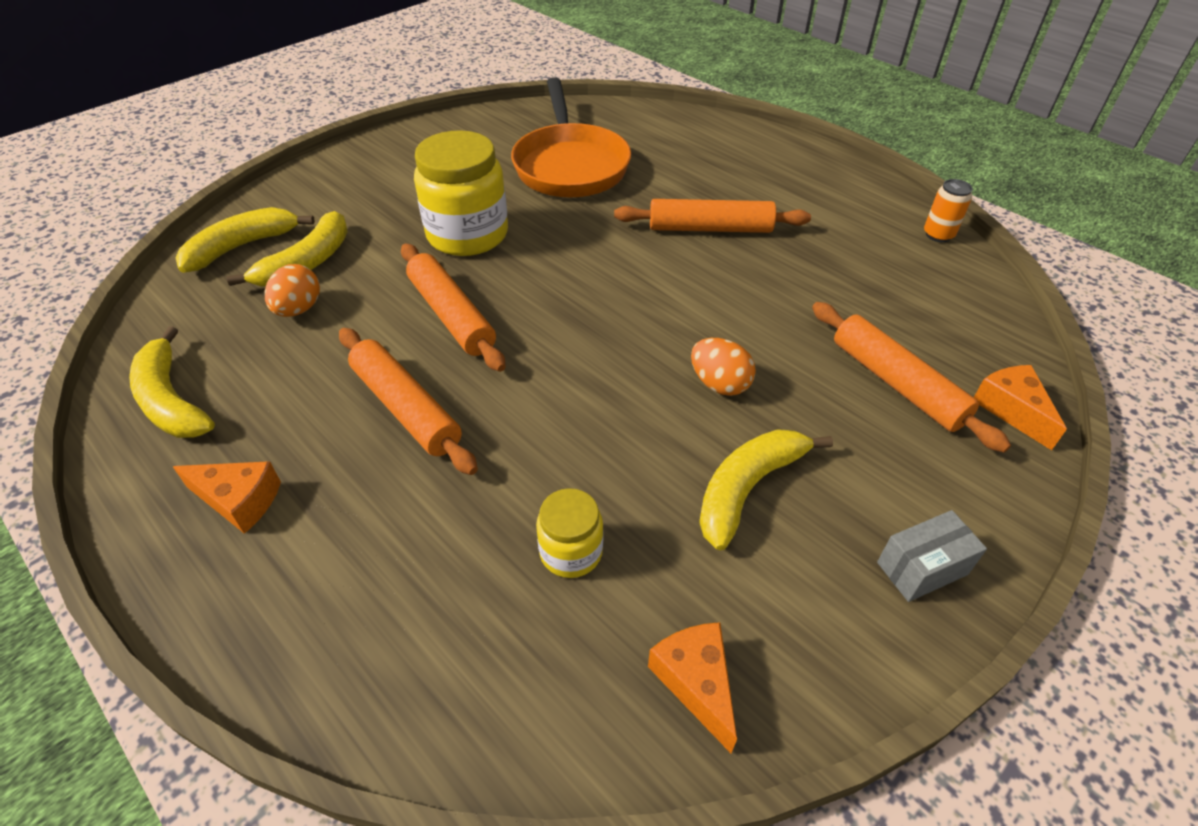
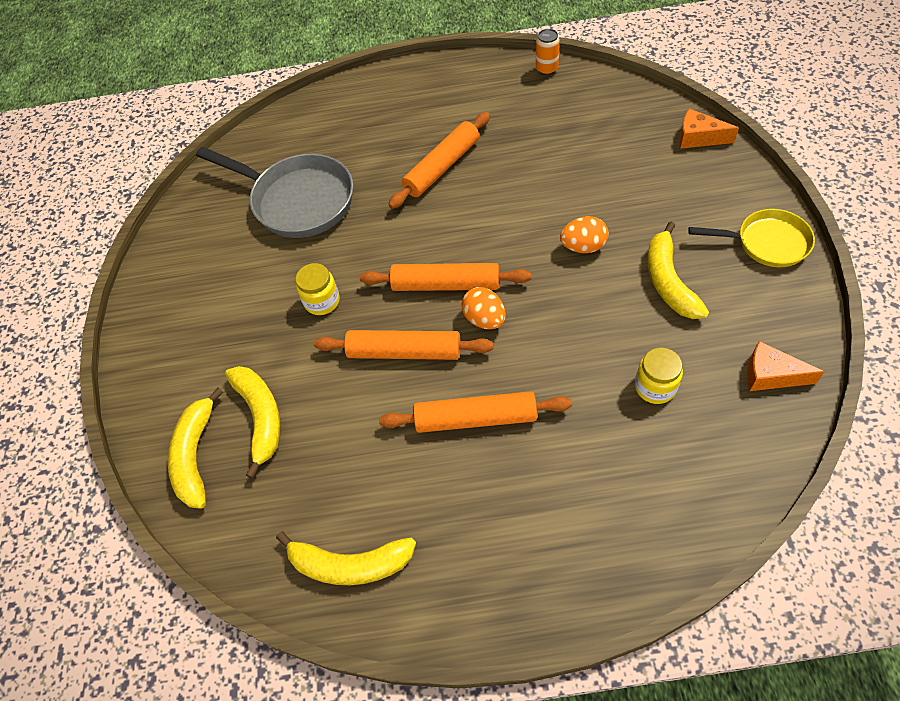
camera: 45 degrees left, 10 degrees up
orange cheese [173,461,281,534] -> none
orange egg [265,264,320,317] -> orange egg moved to [461,287,506,329]
yellow jar [414,130,508,256] -> yellow jar [295,263,340,315], size x0.52
orange pan [511,77,631,198] -> grey pan [196,147,353,238]
orange rolling pin [812,302,1011,453] -> orange rolling pin moved to [360,263,531,291]
grey box [877,510,987,602] -> yellow pan [688,209,815,267]

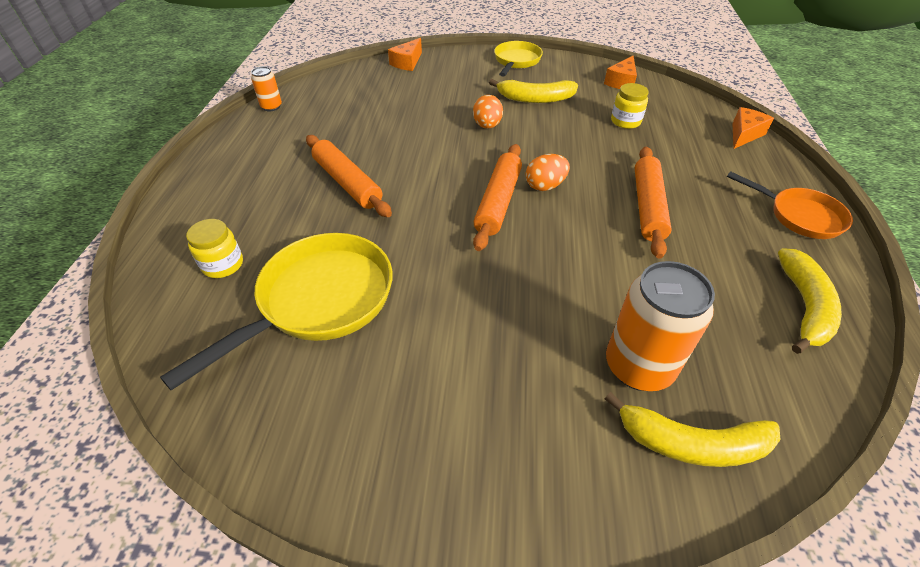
camera: 85 degrees left, 10 degrees down
grey pan [196,147,353,238] -> yellow pan [160,233,393,390]
yellow banana [225,366,281,479] -> orange can [606,261,715,391]
yellow jar [295,263,340,315] -> yellow jar moved to [186,219,243,278]
orange rolling pin [314,330,493,360] -> none
none -> orange pan [727,171,853,239]
none -> orange cheese [732,107,774,149]

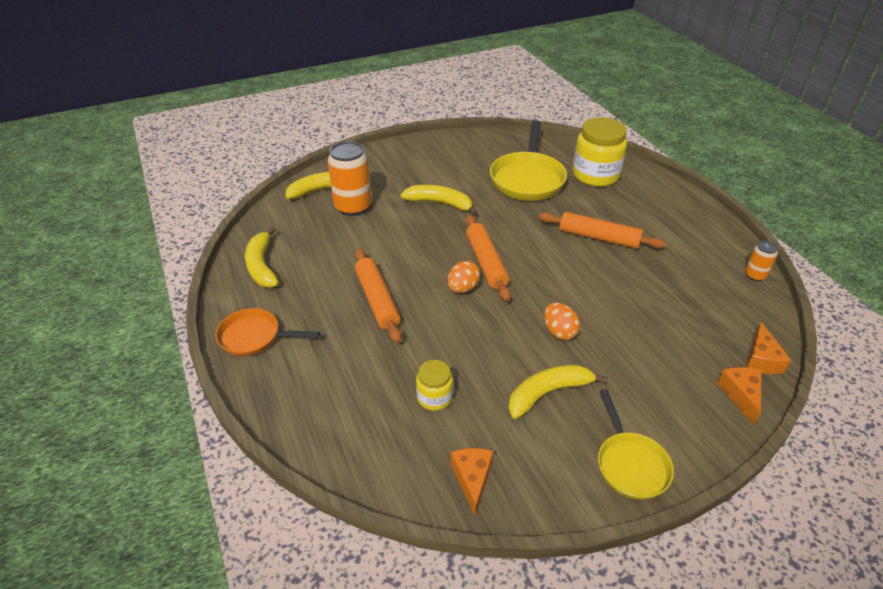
camera: 150 degrees right, 5 degrees down
yellow jar [186,219,243,278] -> yellow jar [573,117,627,187], size x1.92
orange cheese [732,107,774,149] -> orange cheese moved to [746,322,791,374]
none -> yellow banana [400,185,478,215]

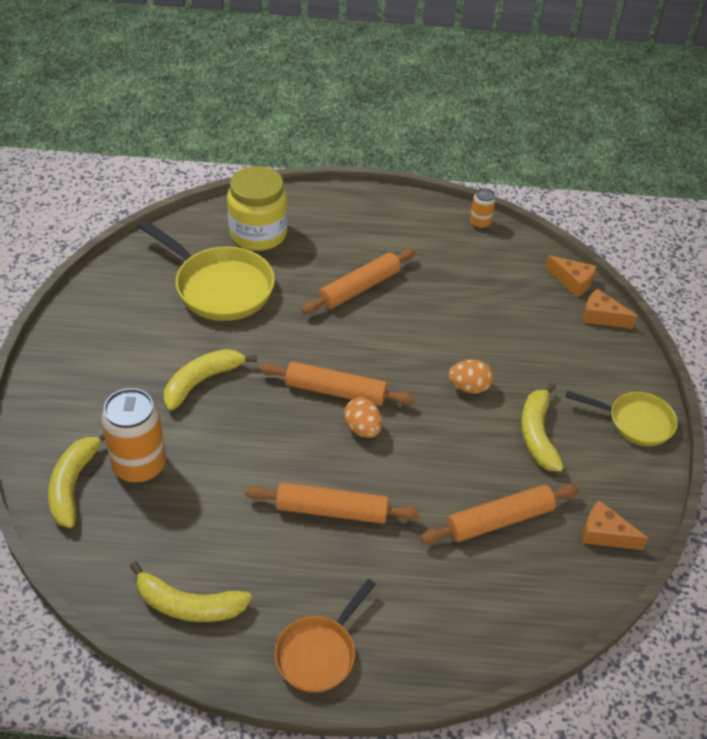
camera: 65 degrees left, 5 degrees up
yellow jar [416,360,453,410] -> orange rolling pin [420,484,579,544]

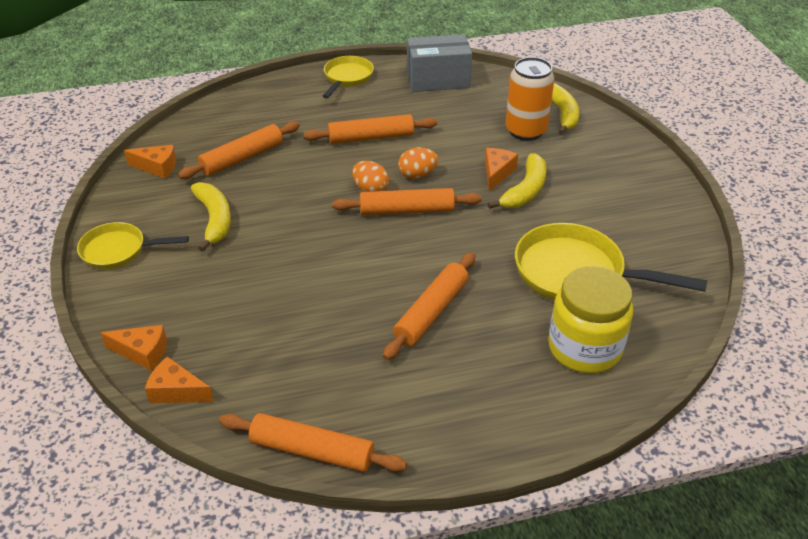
camera: 165 degrees right, 5 degrees down
yellow banana [130,562,252,622] -> grey box [407,34,472,92]
orange pan [274,579,376,693] -> yellow pan [323,56,374,99]
orange egg [448,359,494,393] -> orange egg moved to [398,147,438,179]
orange can [470,188,496,229] -> orange rolling pin [219,413,407,472]
none -> orange cheese [485,148,518,192]

